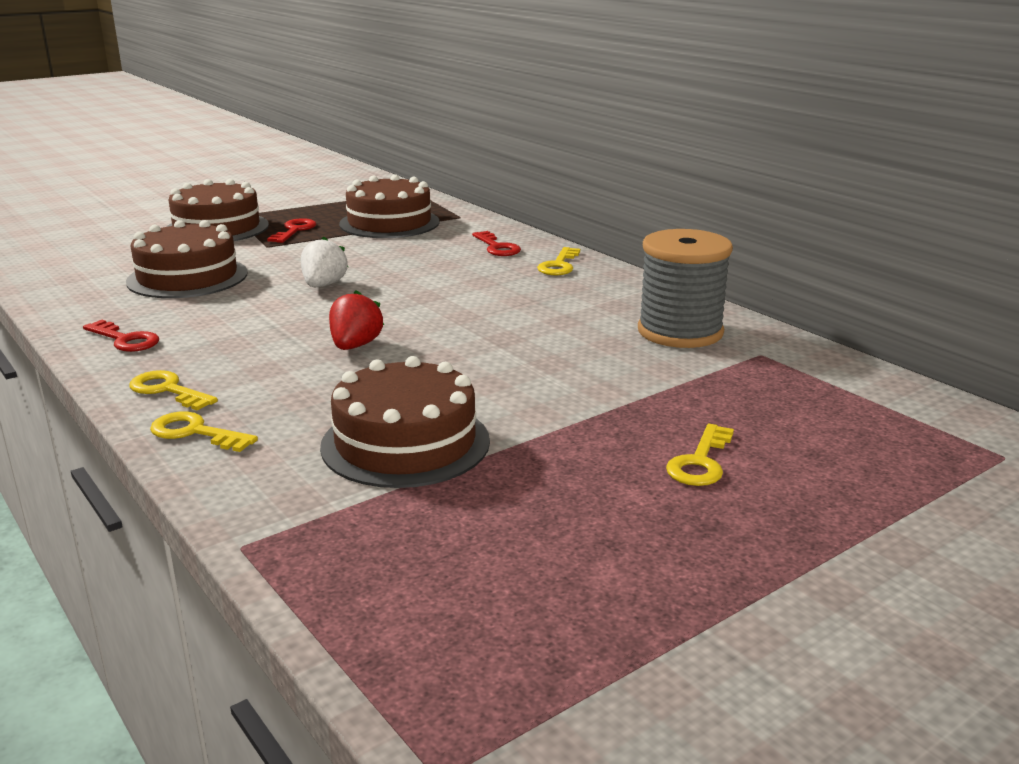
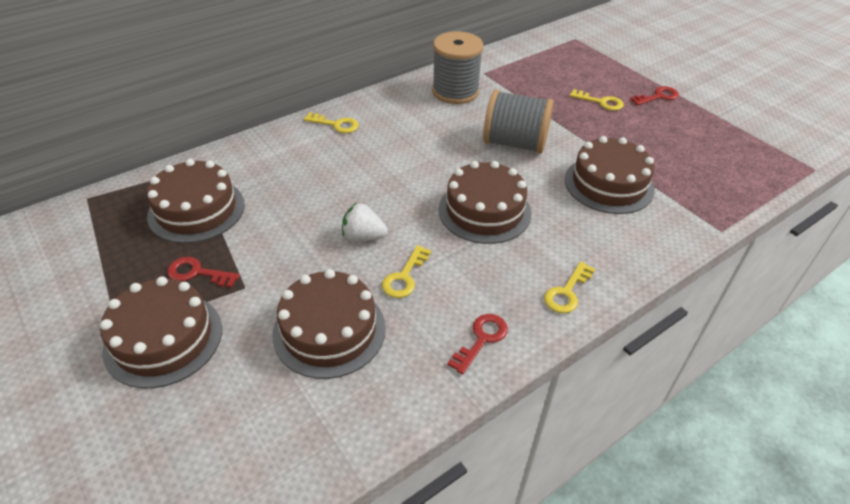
camera: 90 degrees left, 20 degrees up
yellow key [150,412,258,452] -> yellow key moved to [382,245,431,298]
red strawberry [329,290,384,350] -> brown cake [439,161,532,244]
red key [472,231,521,256] -> red key moved to [630,86,679,106]
none -> grey spool [483,90,554,154]

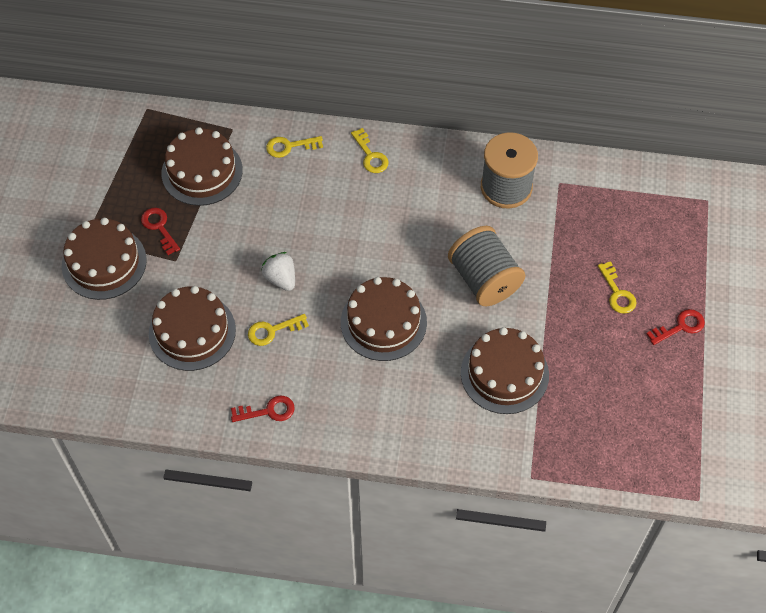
camera: 45 degrees right, 15 degrees up
yellow key [544,262,595,313] -> yellow key moved to [266,136,323,158]
red key [630,86,679,106] -> red key turned 45 degrees counterclockwise [647,309,705,345]

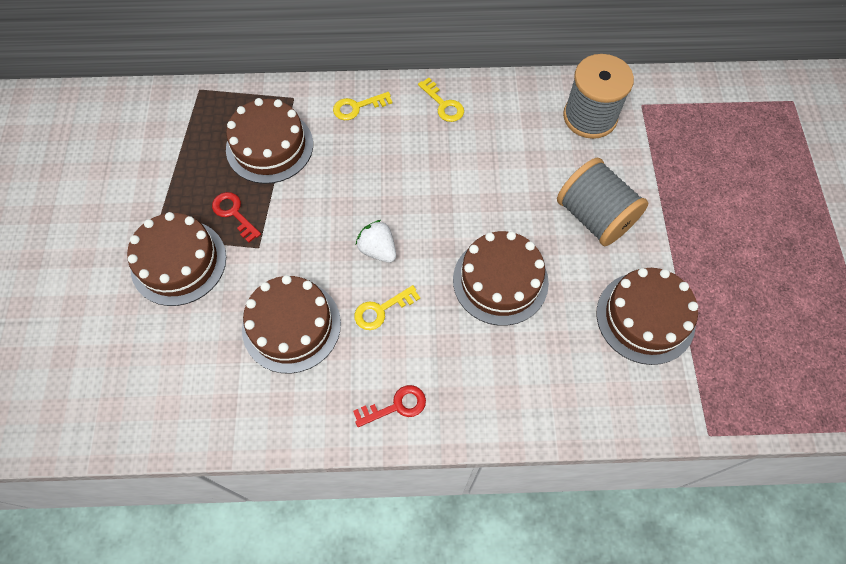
camera: 10 degrees left, 5 degrees up
yellow key [598,261,636,314] -> none
red key [647,309,705,345] -> none

